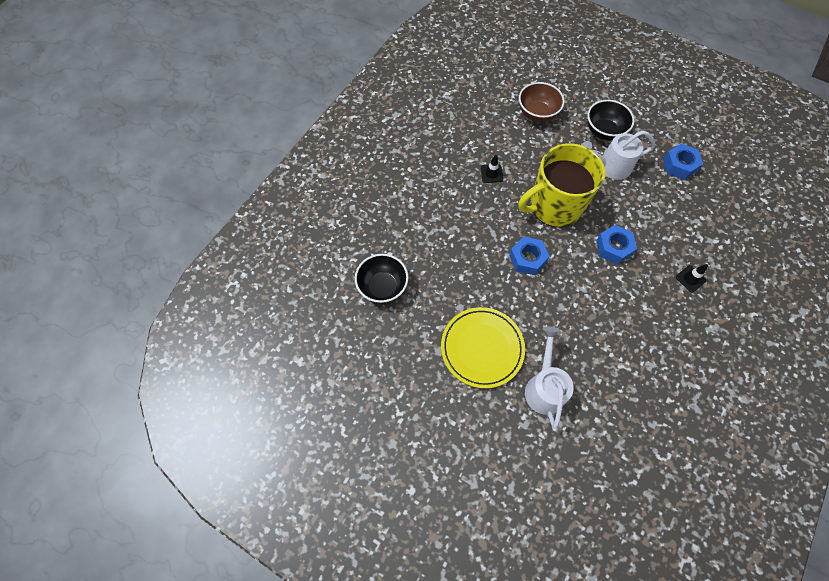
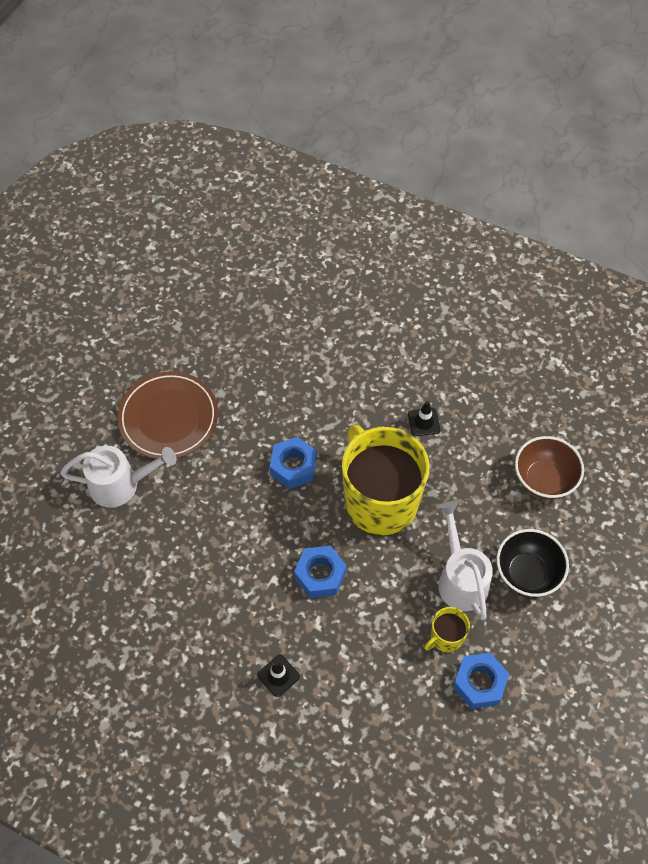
camera: 85 degrees right, 5 degrees down
black bowl [355,254,409,303] -> none
yellow plate [441,307,525,388] -> brown plate [117,371,218,459]
none -> yellow mug [424,607,470,653]

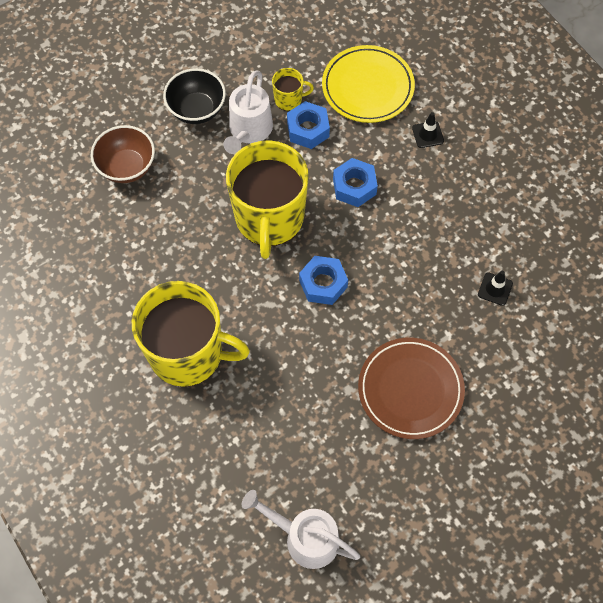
camera: 150 degrees left, 5 degrees up
white watering can [60,446,176,508] -> white watering can moved to [242,490,360,569]
black traffic cone [408,401,440,436] -> black traffic cone moved to [478,271,513,306]
blue nut [453,653,509,709] -> blue nut moved to [287,101,330,149]
none -> yellow mug [132,281,250,387]
none -> yellow plate [322,45,415,123]

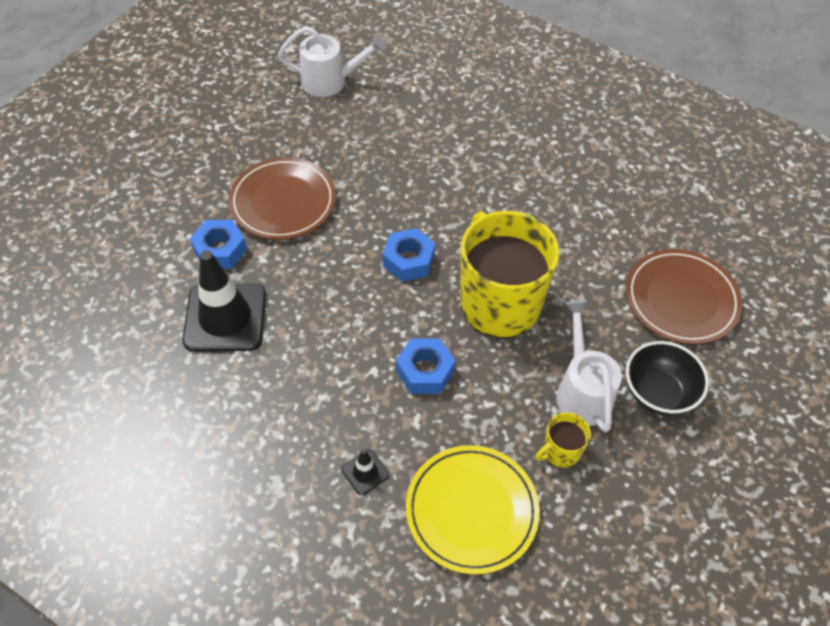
camera: 155 degrees right, 10 degrees down
brown bowl [91,125,155,183] -> brown plate [626,249,742,344]
yellow mug [132,281,250,387] -> none
blue nut [287,101,330,149] -> blue nut moved to [190,220,247,269]
black traffic cone [478,271,513,306] -> black traffic cone [183,250,266,352], size x2.29

